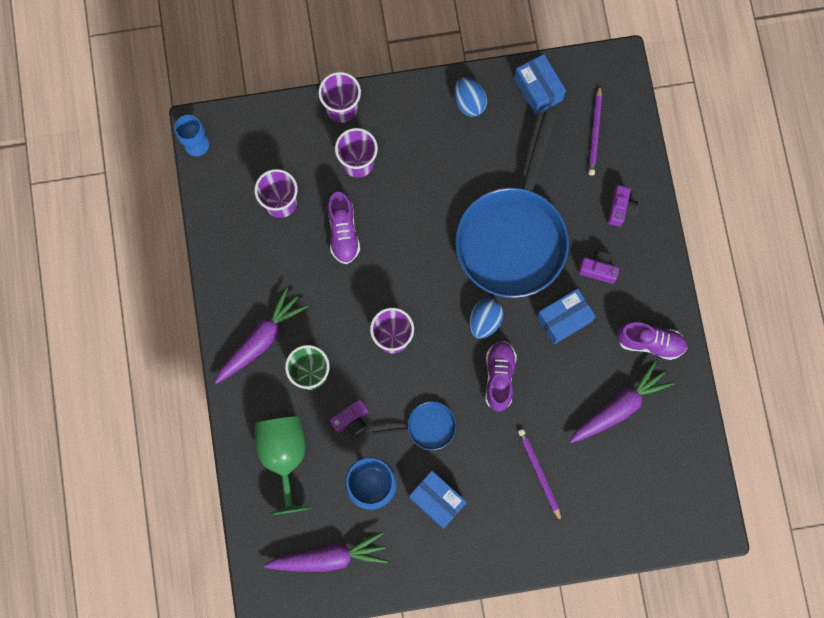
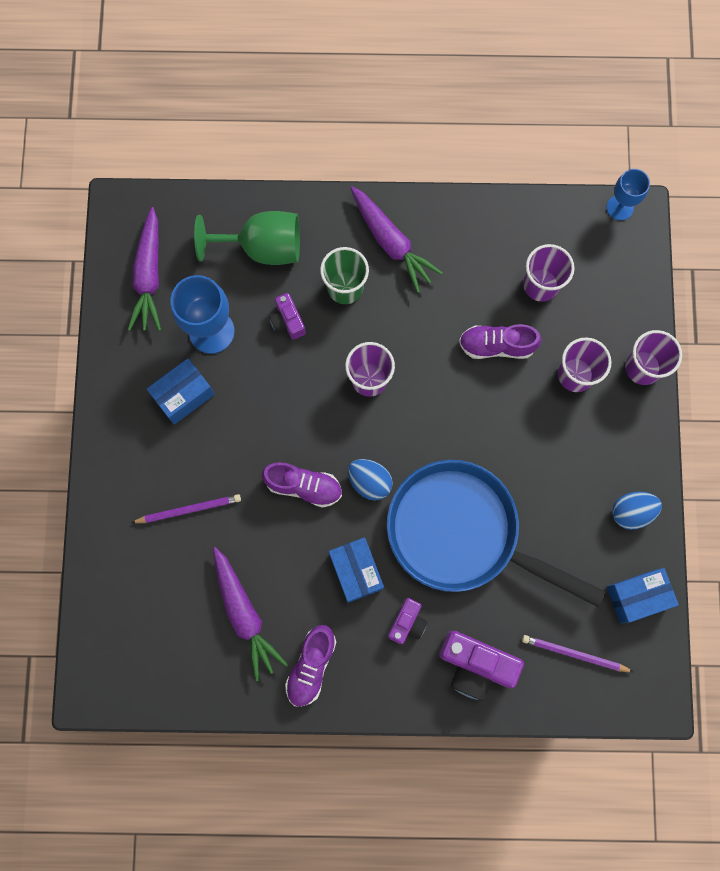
camera: 100 degrees right, 0 degrees up
blue pan [373,402,456,450] -> none
purple camera [608,185,638,227] -> purple camera [439,631,524,701], size x1.74

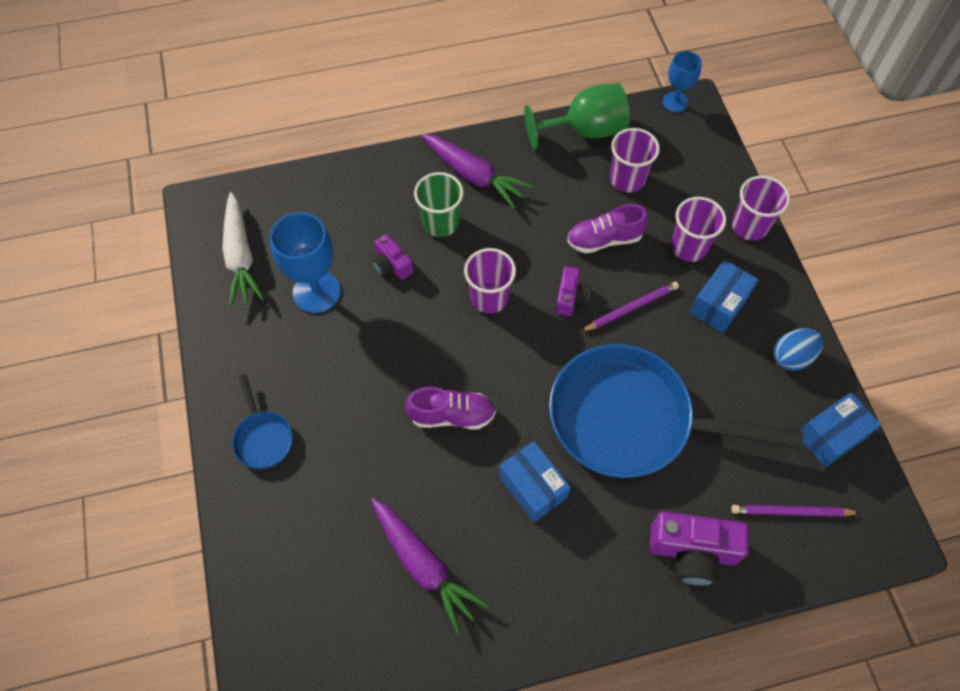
camera: 15 degrees left, 15 degrees down
purple carrot [128,207,161,331] -> white carrot [222,192,264,307]
purple pencil [131,494,241,523] -> purple pencil moved to [581,282,679,332]
blue box [147,358,215,425] -> blue box moved to [690,260,759,333]
green goblet [194,211,300,265] -> green goblet moved to [524,83,630,150]
purple shoe [285,625,336,707] -> none
blue egg [348,459,393,501] -> none
purple camera [388,598,428,644] -> purple camera moved to [556,267,590,316]
none -> blue pan [232,374,293,469]

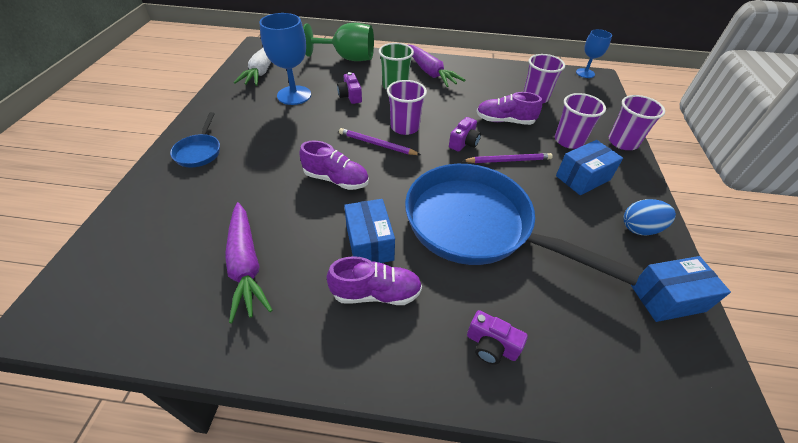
camera: 20 degrees right, 15 degrees down
green goblet [524,83,630,150] -> green goblet moved to [303,23,374,61]
purple camera [650,511,749,586] -> purple camera [467,310,528,365], size x0.57
purple pencil [731,505,860,517] -> purple pencil moved to [339,128,421,155]
none -> purple shoe [327,256,422,305]

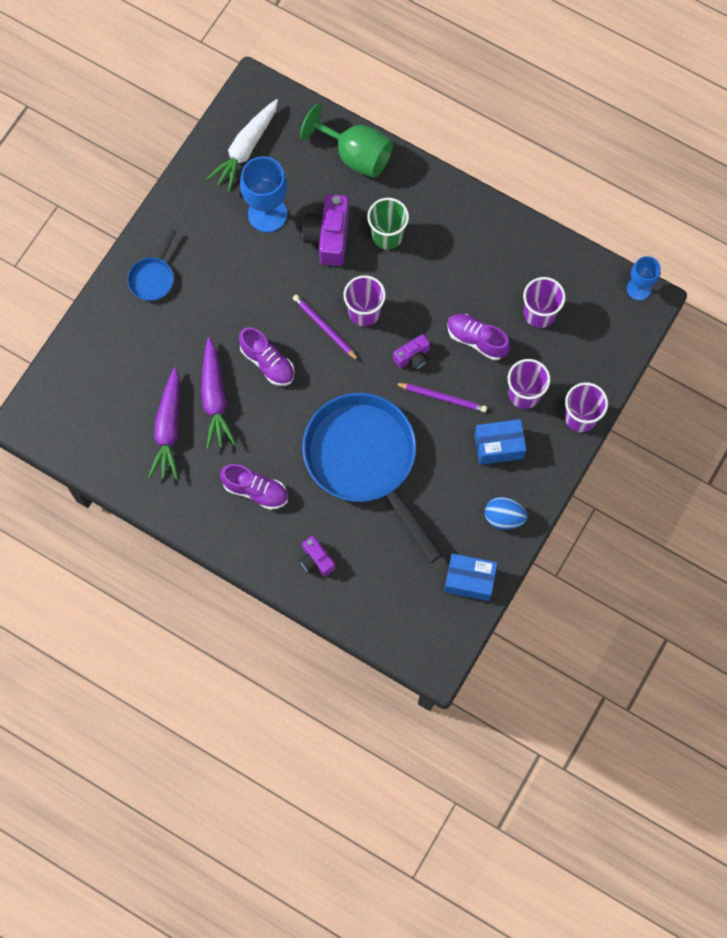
camera: 25 degrees right, 25 degrees up
purple camera [337,72,362,104] -> purple camera [302,194,349,266], size x1.74
blue box [344,199,395,263] -> none
purple carrot [409,45,466,87] -> purple carrot moved to [201,337,236,449]

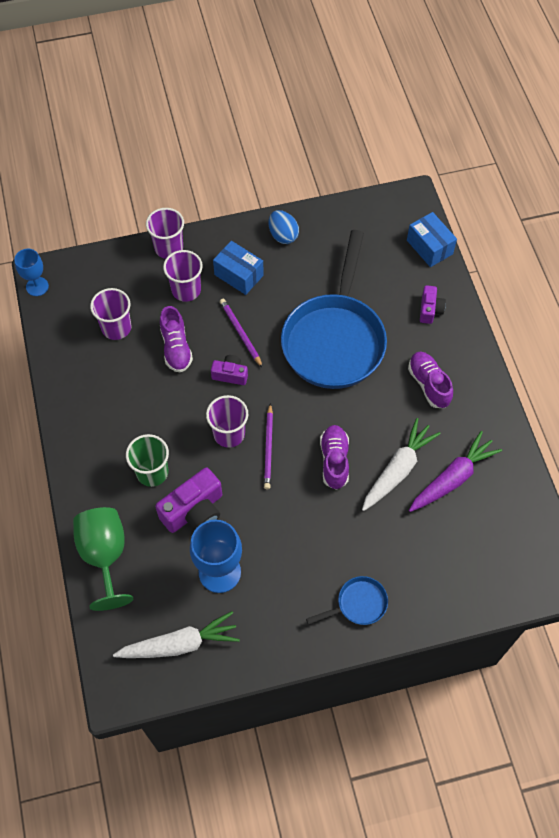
camera: 135 degrees left, 10 degrees down
purple carrot [201,337,236,449] -> white carrot [362,418,441,511]
blue box [444,554,497,601] -> blue box moved to [407,212,457,267]

